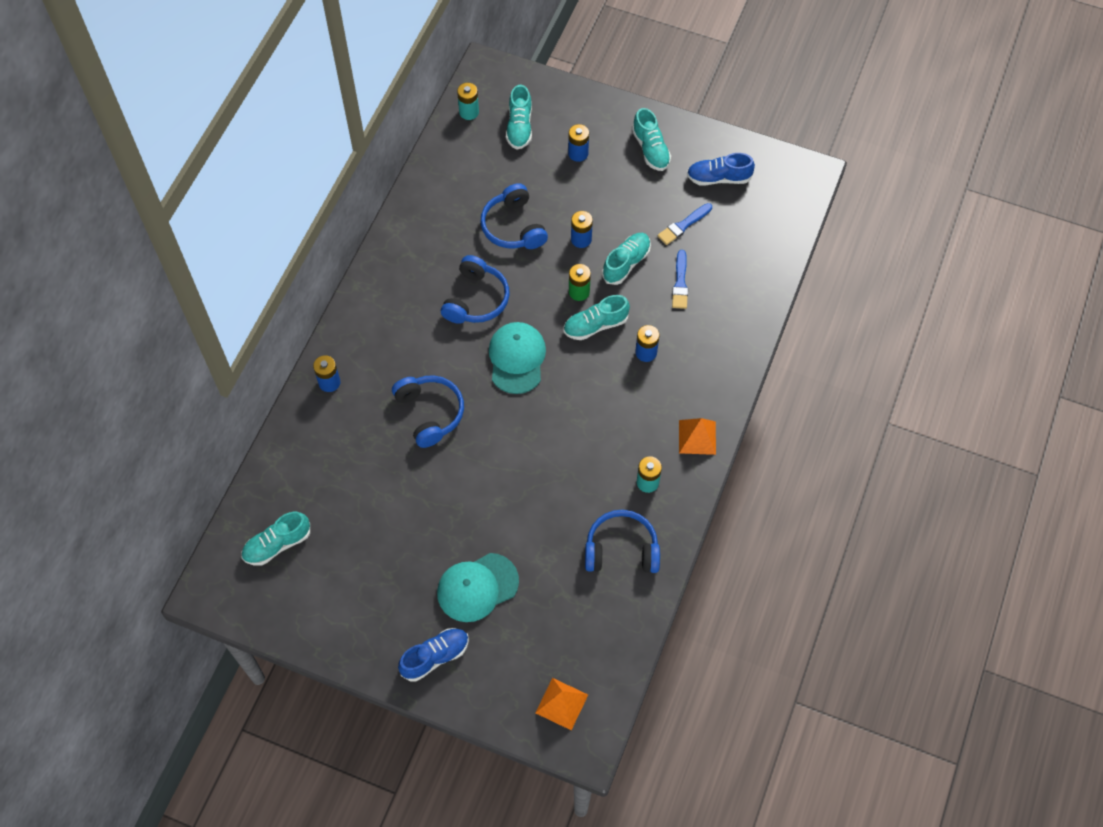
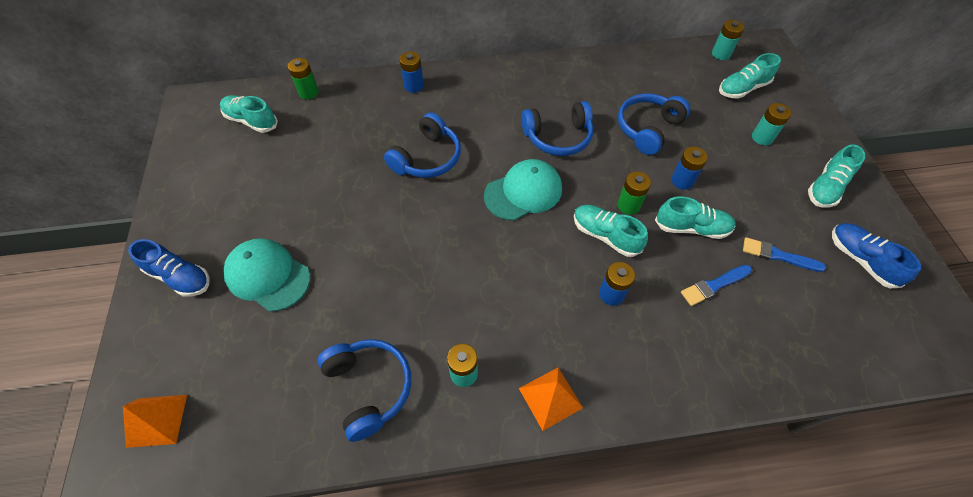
camera: 60 degrees right, 5 degrees down
blue battery [568,124,589,162] -> turquoise battery [752,103,791,145]
none -> green battery [288,58,319,99]

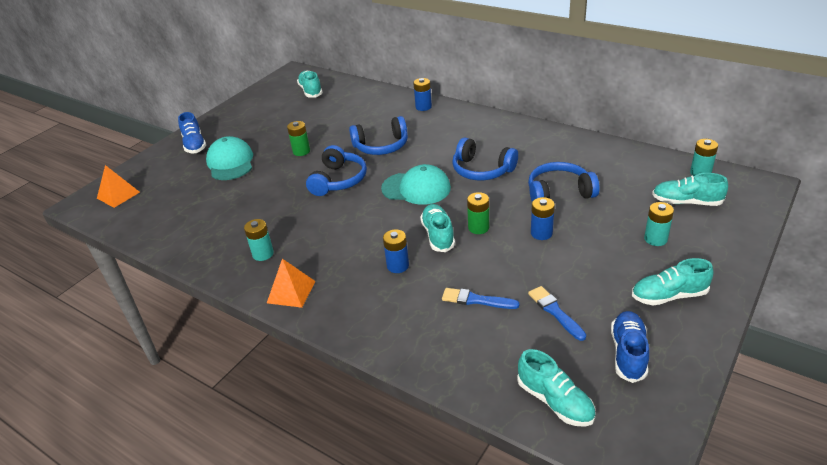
camera: 45 degrees right, 20 degrees down
green battery [288,58,319,99] -> green battery moved to [287,121,310,156]
blue headphones [317,339,411,442] -> blue headphones moved to [306,145,367,196]
turquoise shoe [655,197,736,239] -> turquoise shoe moved to [517,349,596,427]

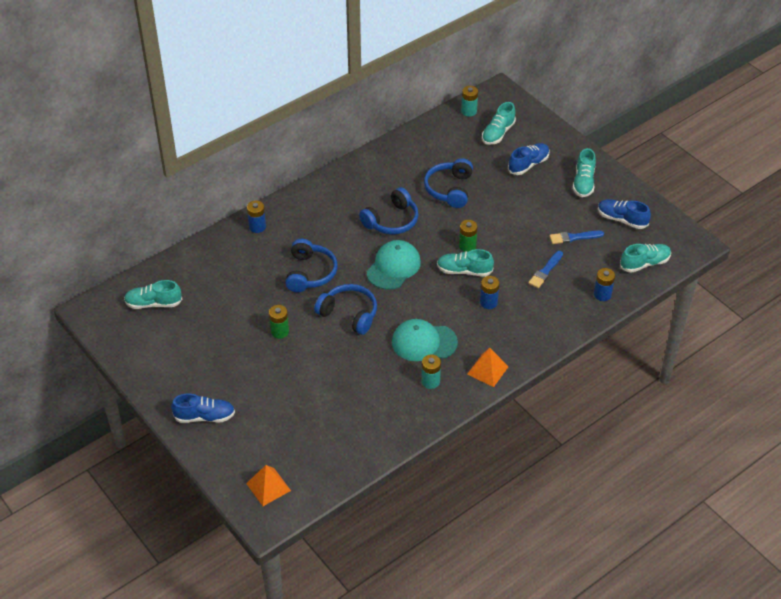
camera: 75 degrees left, 10 degrees up
turquoise cap [206,136,253,180] -> turquoise cap moved to [392,319,458,361]
blue battery [531,197,555,240] -> blue battery moved to [594,268,615,301]
turquoise battery [644,202,674,246] -> blue shoe [508,143,549,175]

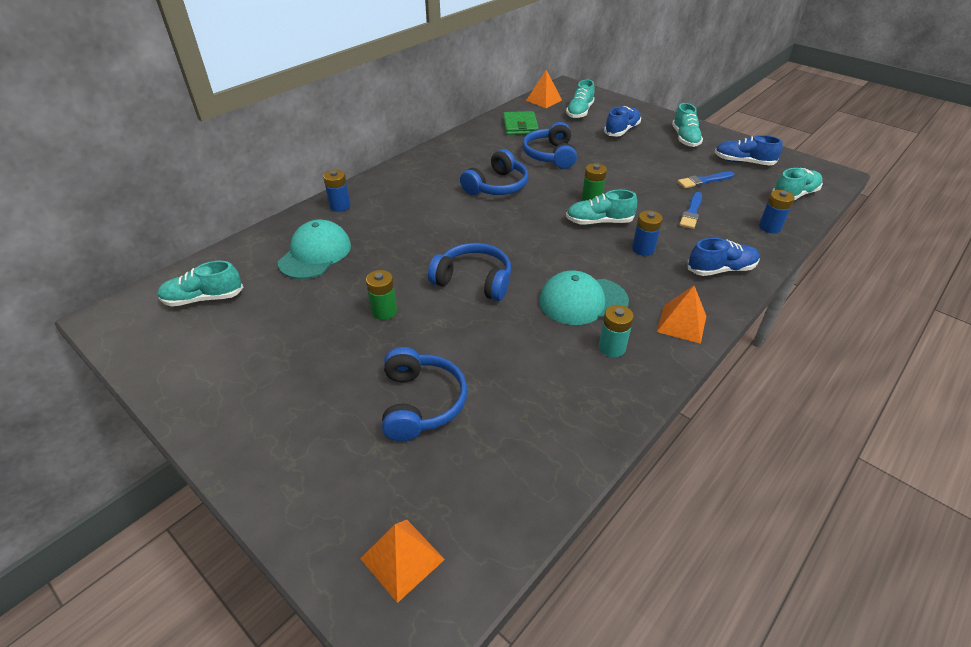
camera: 10 degrees left, 5 degrees down
blue shoe [171,394,235,423] -> blue shoe moved to [688,238,760,276]
blue headphones [285,239,338,292] -> blue headphones moved to [382,347,467,441]
turquoise cap [367,240,421,290] -> turquoise cap moved to [278,220,351,279]
turquoise battery [461,86,478,117] -> orange pyramid [526,70,562,108]
none -> green wallet [503,111,539,135]

